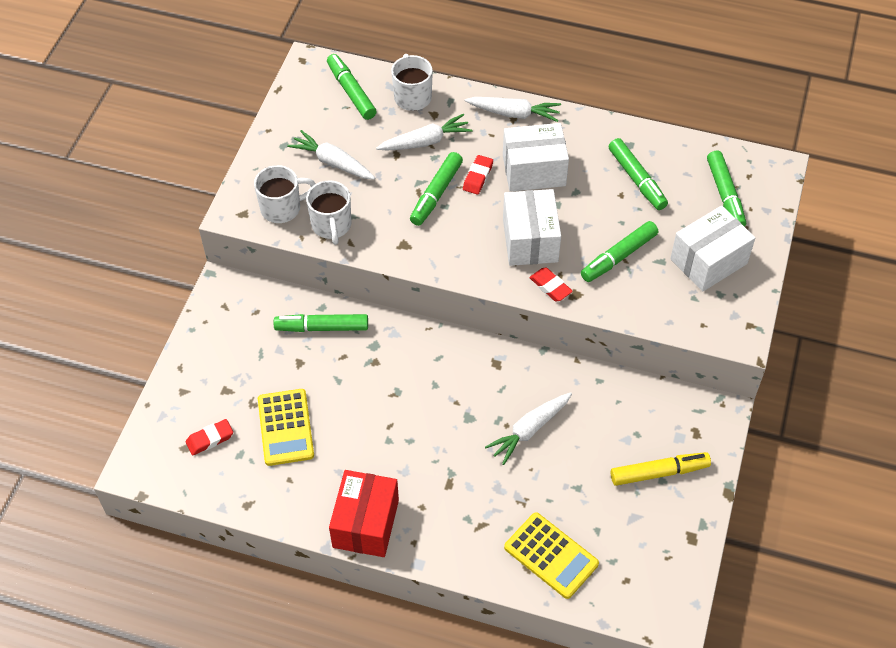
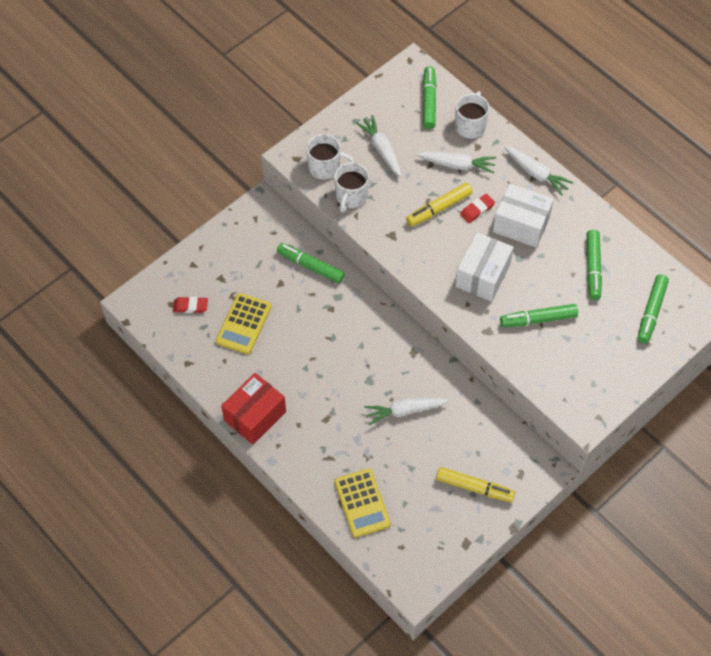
camera: 30 degrees right, 5 degrees up
green marker [410,152,463,226] -> yellow marker [406,183,473,226]
red eraser [529,268,573,301] -> none
white box [670,206,755,291] -> none

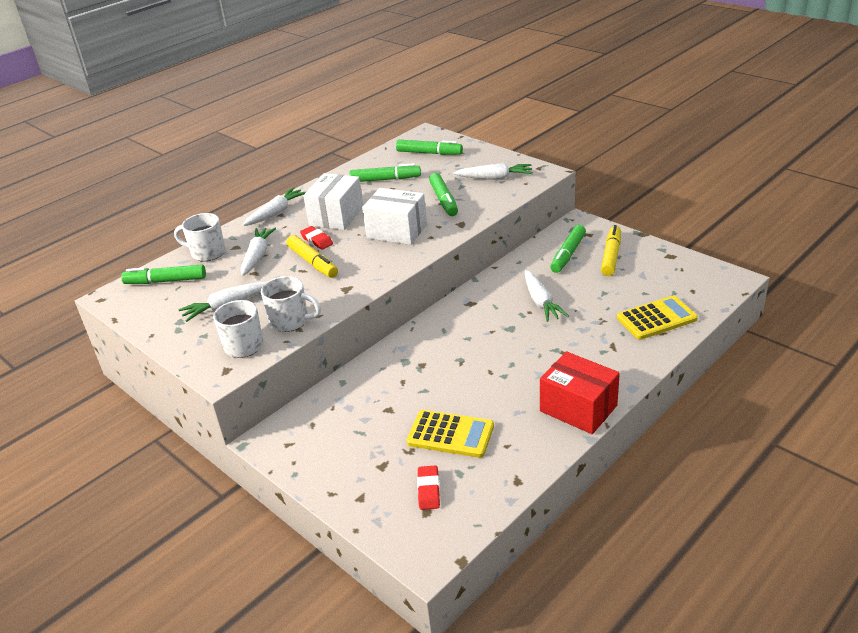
camera: 90 degrees left, 25 degrees down
green marker [277,243,345,283] -> green marker moved to [550,225,586,273]
none -> white carrot [453,163,533,180]

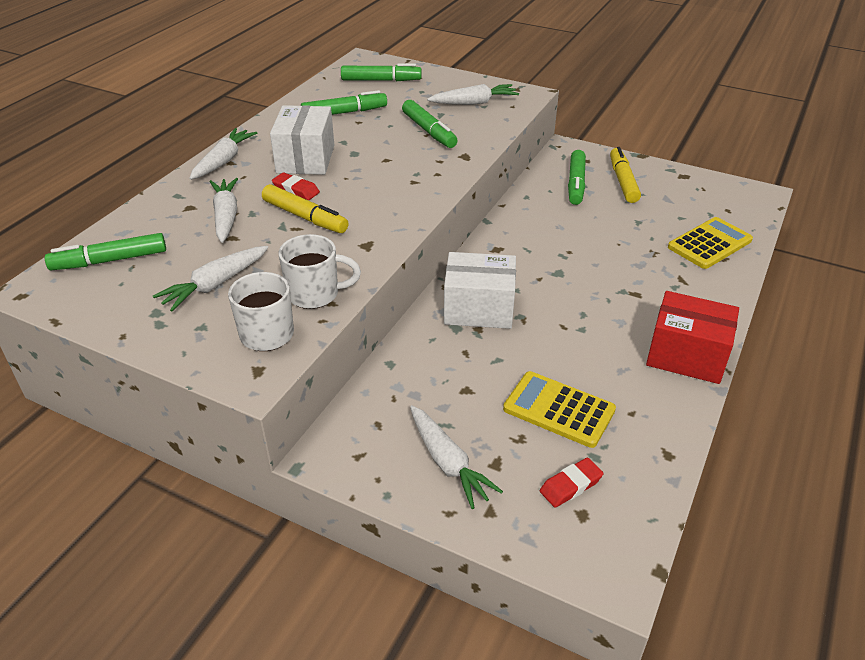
camera: 20 degrees left, 5 degrees up
white mug [174,213,225,261] -> none
white box [362,188,427,245] -> white box moved to [444,252,516,329]
yellow calculator [407,410,494,458] -> yellow calculator turned 150 degrees counterclockwise [503,371,616,448]
red eraser [417,466,440,510] -> red eraser turned 75 degrees clockwise [540,458,604,508]
white carrot [525,270,569,322] -> white carrot moved to [410,405,503,509]

